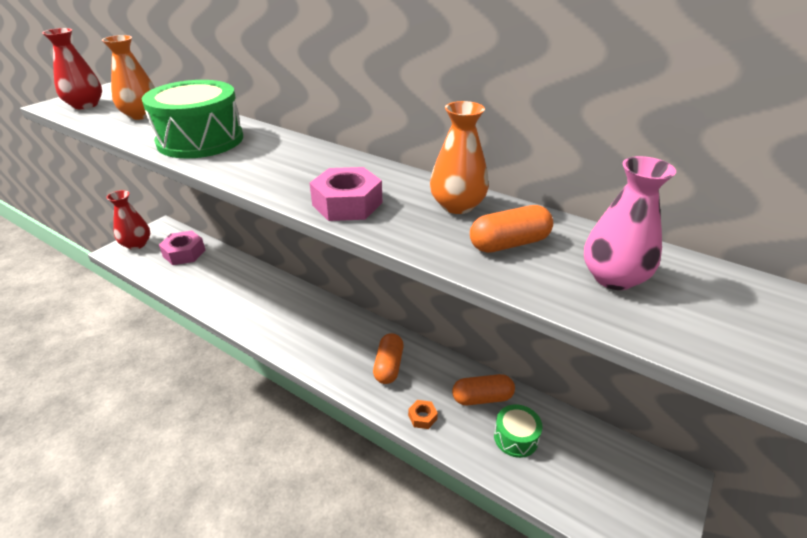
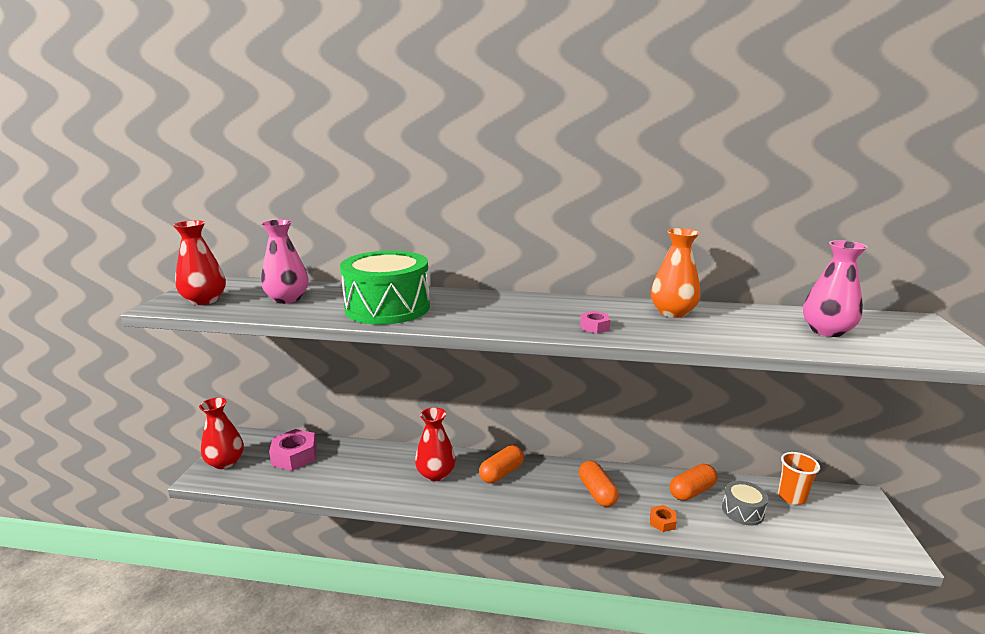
camera: 25 degrees left, 15 degrees down
orange vase [102,35,155,120] -> pink vase [261,219,309,304]
pink nut [310,167,382,221] -> pink nut [580,311,610,333], size x0.50
orange capsule [470,205,553,253] -> orange capsule moved to [479,445,524,483]
green drum [494,404,542,458] -> grey drum [722,481,768,526]
none -> red vase [415,407,456,481]
none -> orange cup [778,452,820,505]

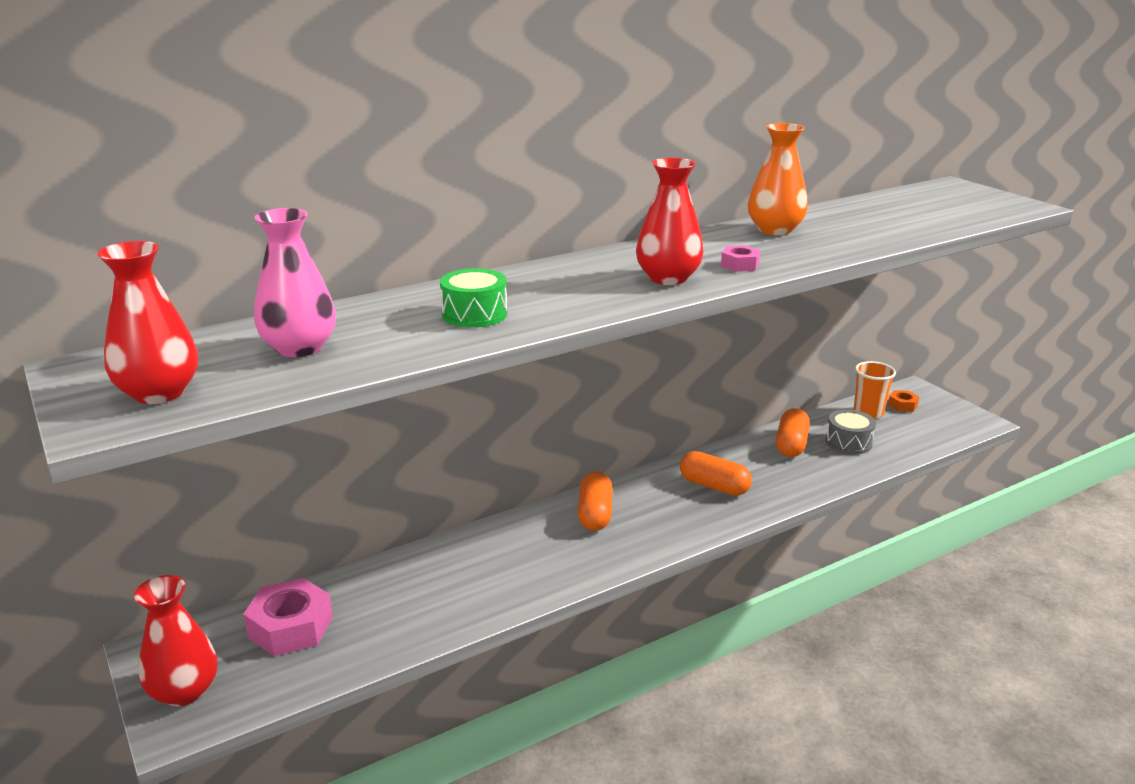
camera: 40 degrees left, 5 degrees up
green drum [340,251,430,325] -> green drum [440,268,507,328], size x0.49
red vase [415,407,456,481] -> red vase moved to [636,158,703,285]
orange nut [650,505,677,532] -> orange nut moved to [888,390,919,412]
pink vase [803,240,868,337] -> none

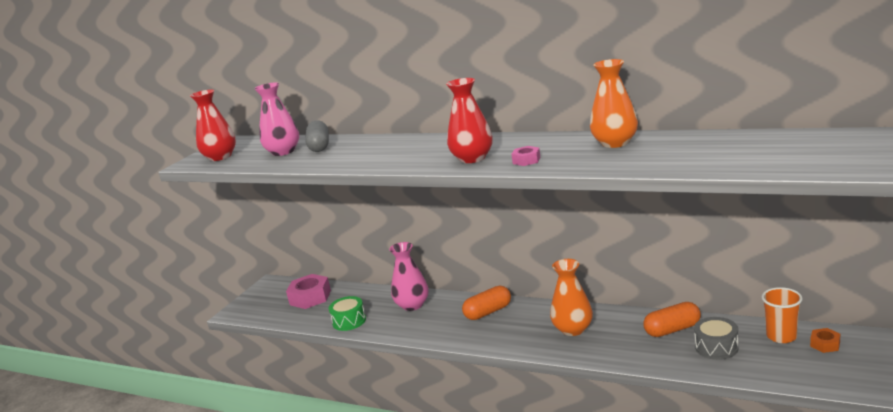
camera: 60 degrees right, 5 degrees down
red vase [134,575,217,706] -> none
green drum [440,268,507,328] -> green drum moved to [328,296,366,331]
orange capsule [680,451,752,496] -> orange vase [550,259,593,336]
none -> grey capsule [305,120,329,152]
none -> pink vase [389,242,429,311]

